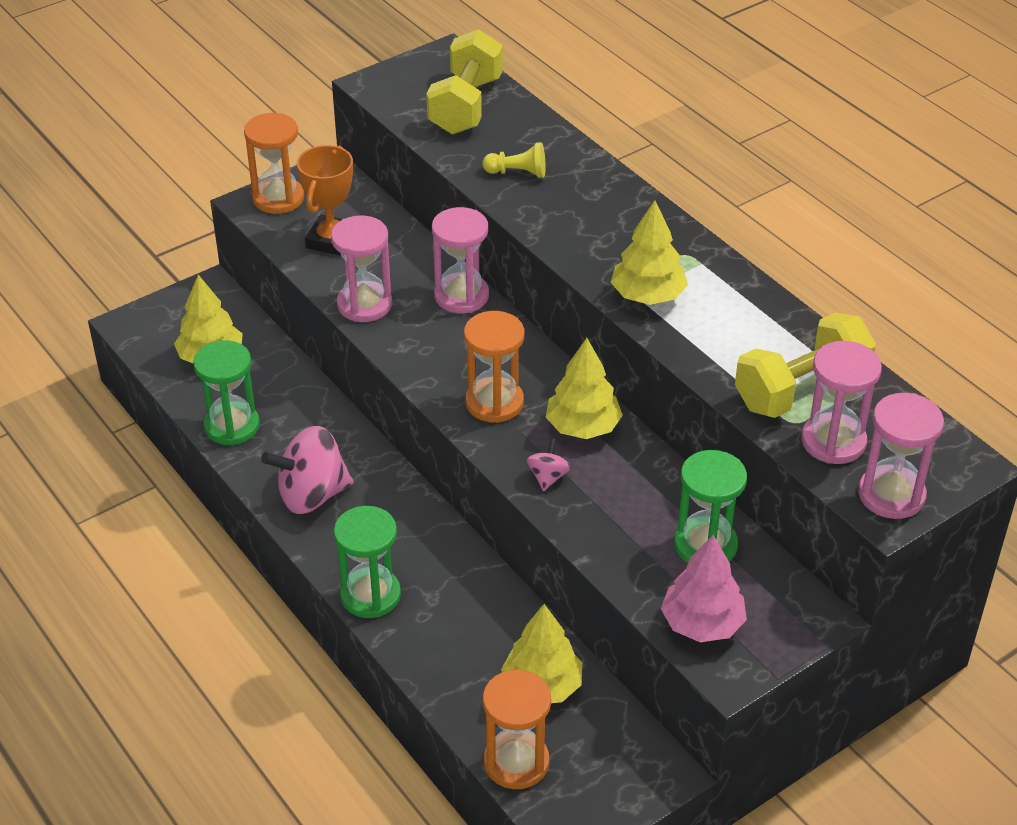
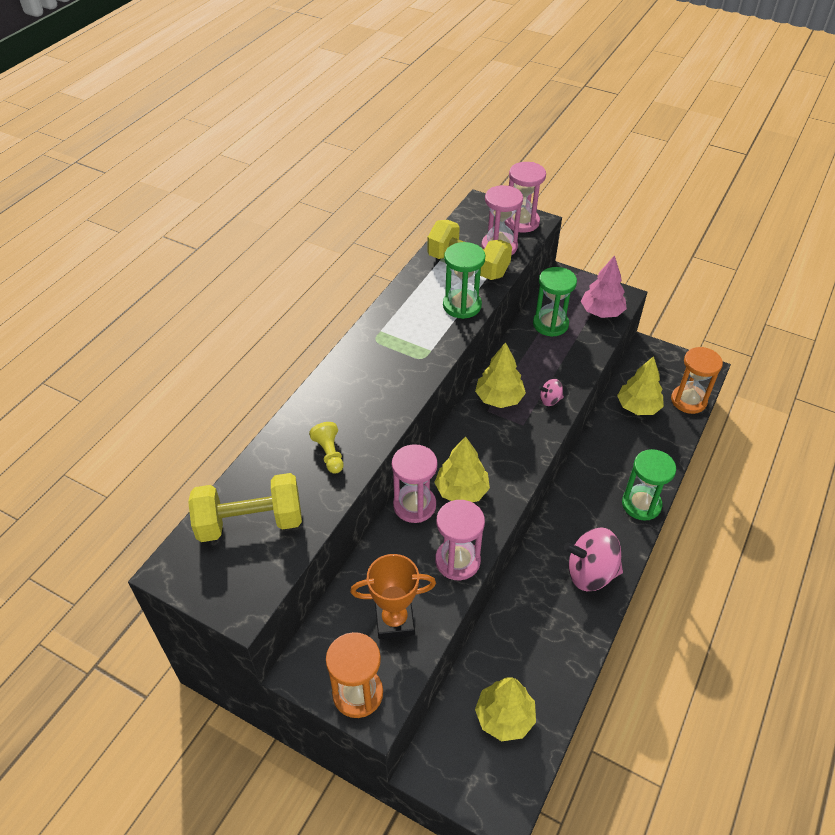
camera: 115 degrees left, 5 degrees up
green hourglass [193,340,260,446] -> green hourglass moved to [443,242,485,319]
pink spinning top [261,426,354,514] -> pink spinning top turned 135 degrees clockwise [564,528,623,591]
orange hourglass [464,311,524,423] -> none
yellow tree [611,200,688,305] -> yellow tree moved to [434,436,490,502]

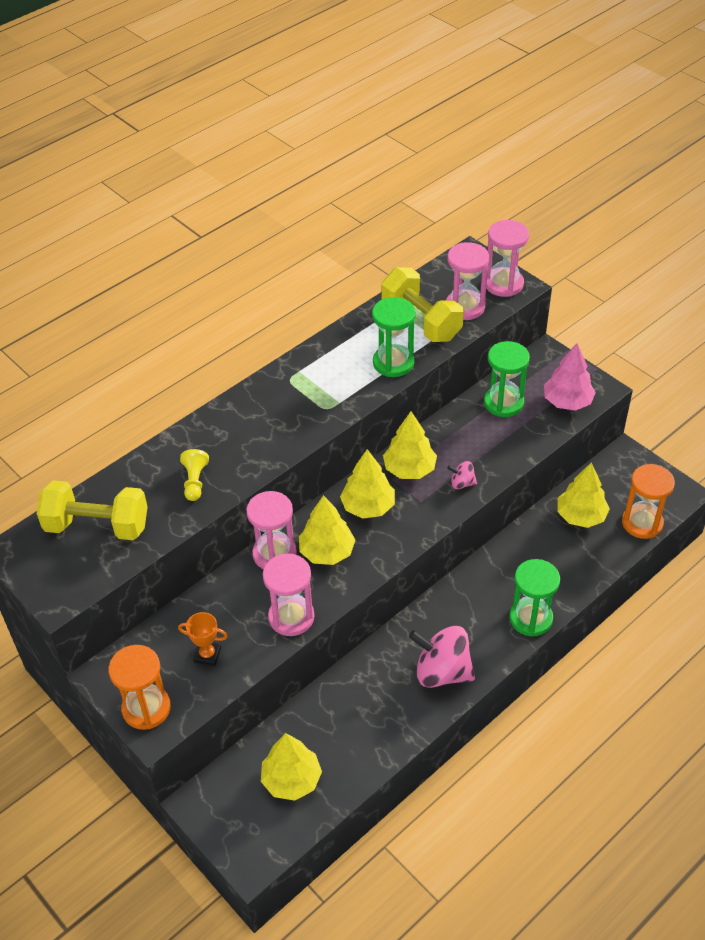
camera: 20 degrees right, 0 degrees up
orange trophy [350,554,436,639] -> orange trophy [178,612,228,666], size x0.63
none -> yellow tree [340,449,395,519]

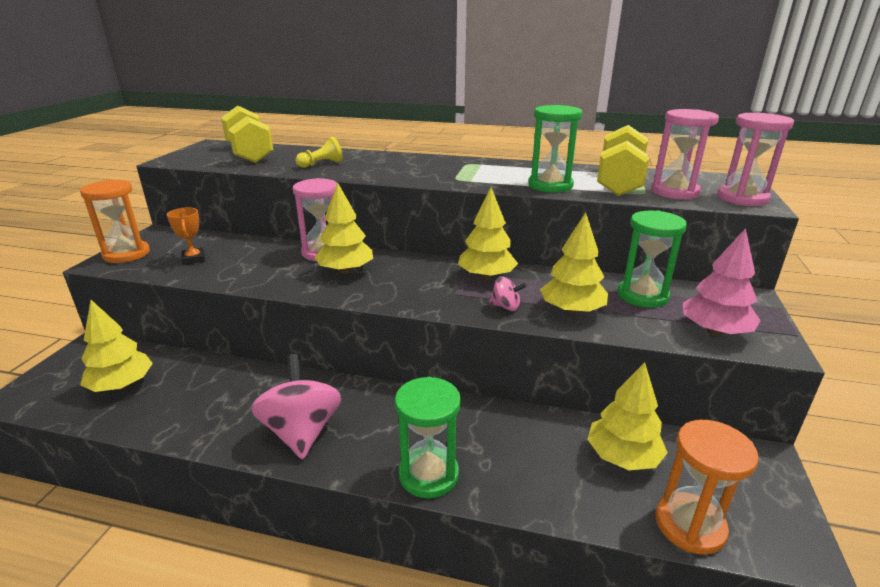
camera: 55 degrees right, 20 degrees down
pink hourglass [263,554,315,636] -> none
yellow tree [340,449,395,519] -> yellow tree moved to [540,212,608,315]
pink spinning top [447,461,477,489] -> pink spinning top turned 135 degrees clockwise [489,276,527,311]

